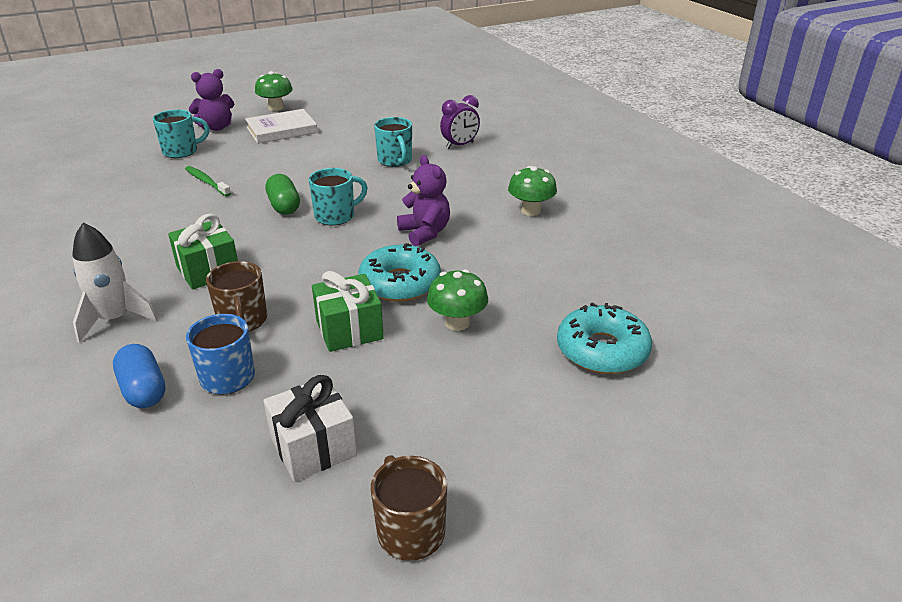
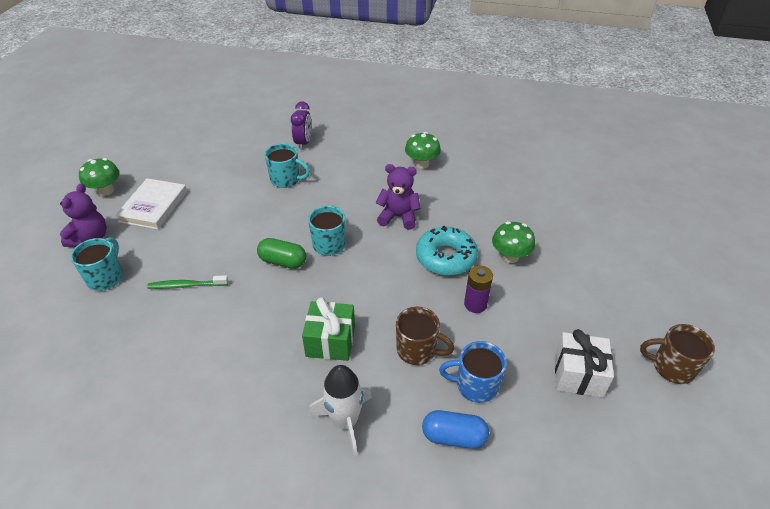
camera: 50 degrees left, 10 degrees up
green gift [312,271,384,352] -> purple battery [464,265,493,313]
turquoise donut [557,302,652,374] -> none

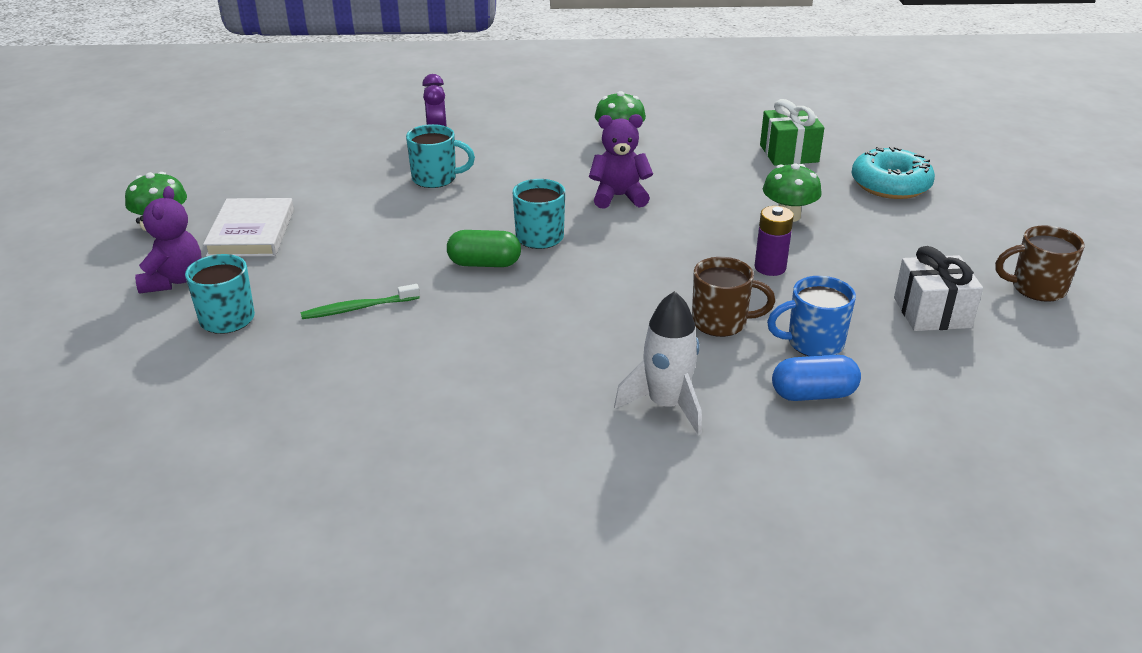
camera: 15 degrees left, 10 degrees down
green gift [302,297,355,361] -> green gift moved to [760,99,824,166]
turquoise donut [416,226,478,276] -> turquoise donut moved to [851,146,935,199]

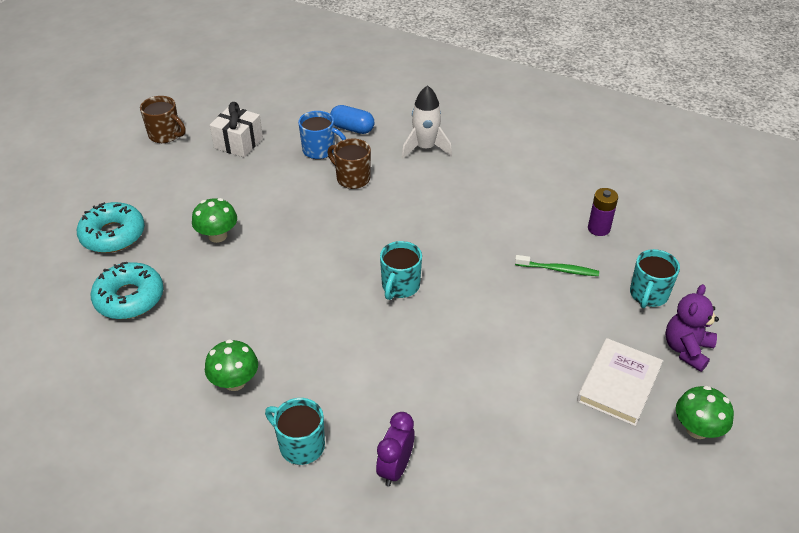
camera: 150 degrees left, 10 degrees up
turquoise mug [406,124,475,188] -> turquoise mug moved to [265,398,325,465]
green capsule [447,230,521,267] -> none
purple teddy bear [589,114,653,209] -> none
purple battery [754,206,794,276] -> purple battery moved to [588,188,618,236]
green gift [760,99,824,166] -> turquoise donut [91,262,164,319]

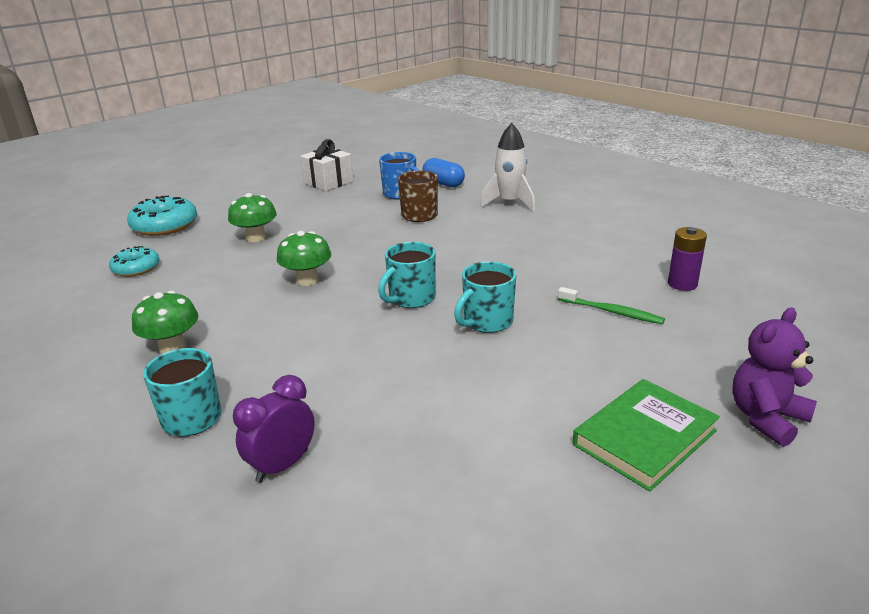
camera: 20 degrees right, 15 degrees down
turquoise donut [91,262,164,319] -> turquoise donut [109,246,160,277], size x0.63
brown mug [140,96,186,143] -> none
white book [577,338,663,426] -> green book [573,379,720,492]
turquoise mug [630,249,680,308] -> turquoise mug moved to [454,261,516,333]
green mushroom [676,386,734,439] -> green mushroom moved to [277,231,331,286]

